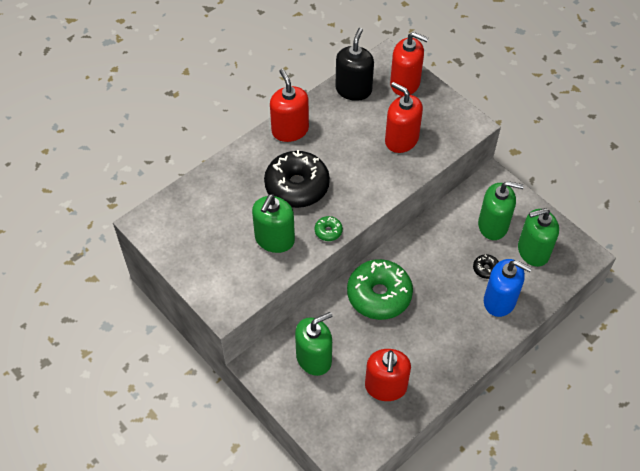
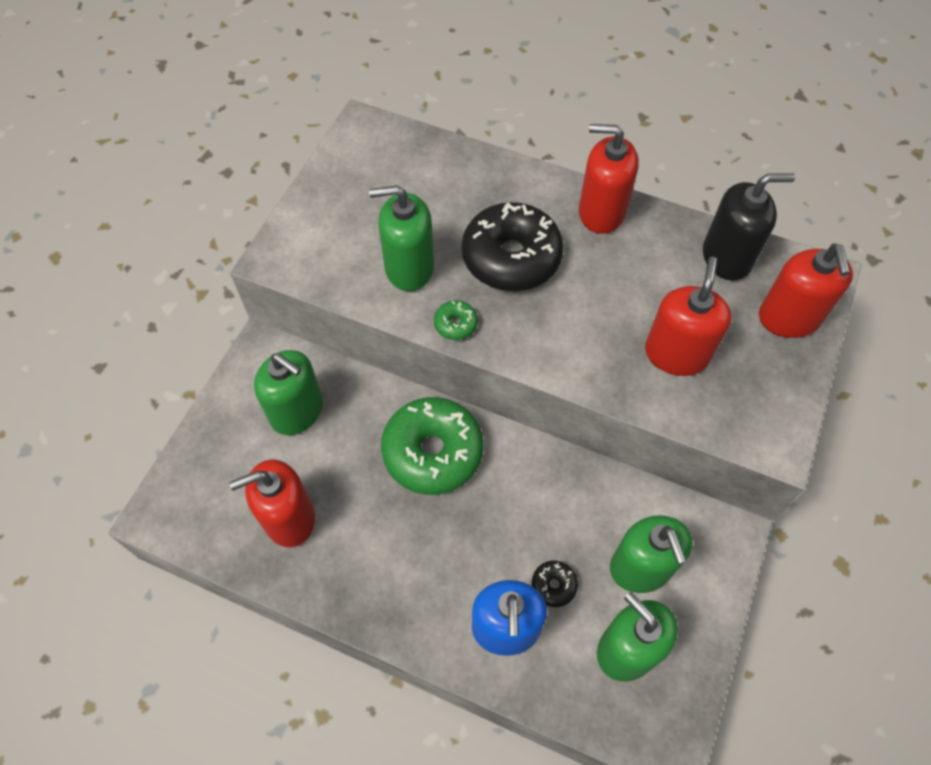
camera: 65 degrees right, 5 degrees up
red soap dispenser [270,69,309,142] -> red soap dispenser turned 120 degrees counterclockwise [579,124,639,234]

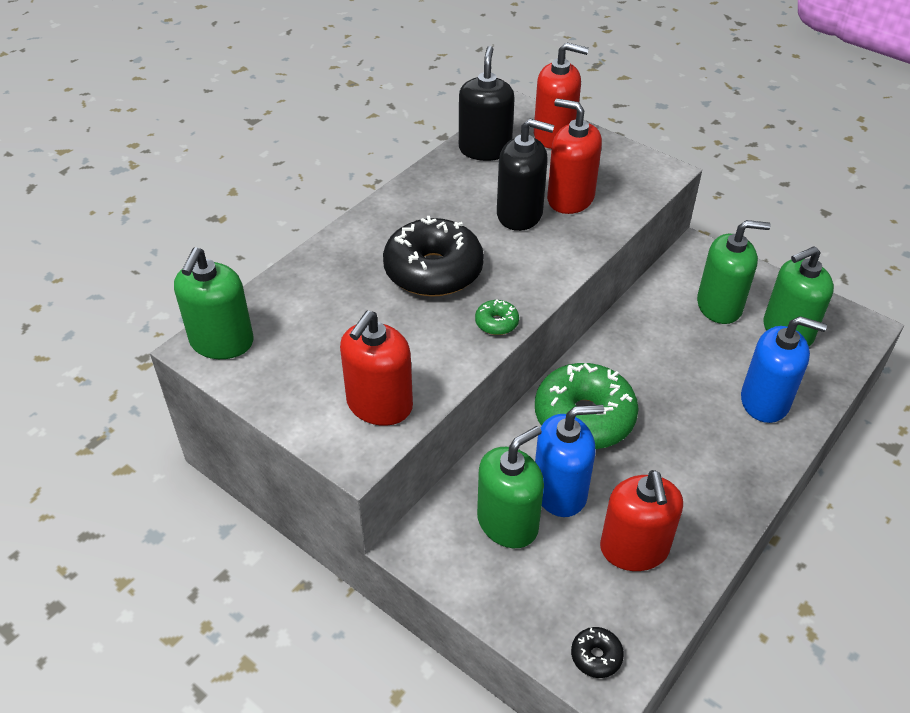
camera: 75 degrees left, 15 degrees down
green soap dispenser [369,185,434,291] -> green soap dispenser moved to [174,247,254,359]
black donut [532,561,578,607] -> black donut moved to [571,627,624,678]
red soap dispenser [579,124,639,234] -> red soap dispenser moved to [340,311,413,426]
none -> black soap dispenser [497,119,555,231]
none -> blue soap dispenser [535,405,604,517]

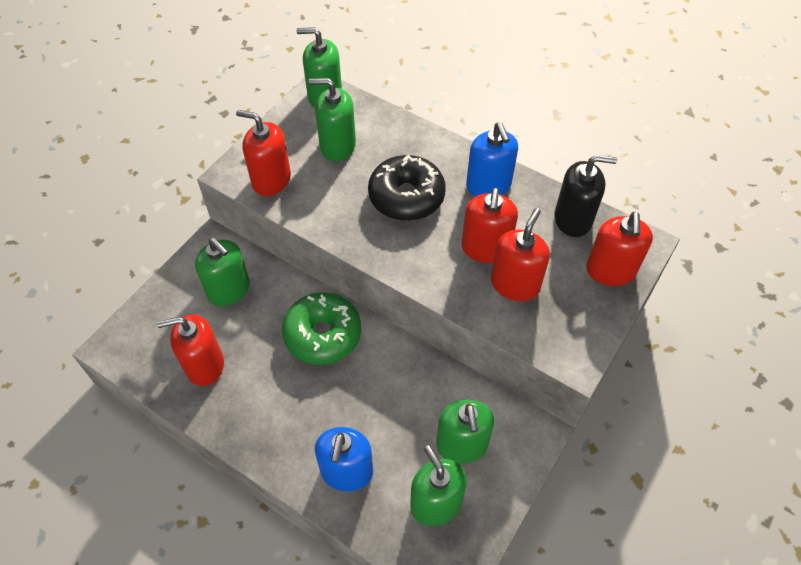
camera: 85 degrees right, 10 degrees up
green donut [475,299,519,335] -> none
black soap dispenser [497,119,555,231] -> red soap dispenser [462,188,518,263]
blue soap dispenser [535,405,604,517] -> blue soap dispenser moved to [466,122,518,197]
black donut [571,627,624,678] -> none
none -> green soap dispenser [309,78,356,161]

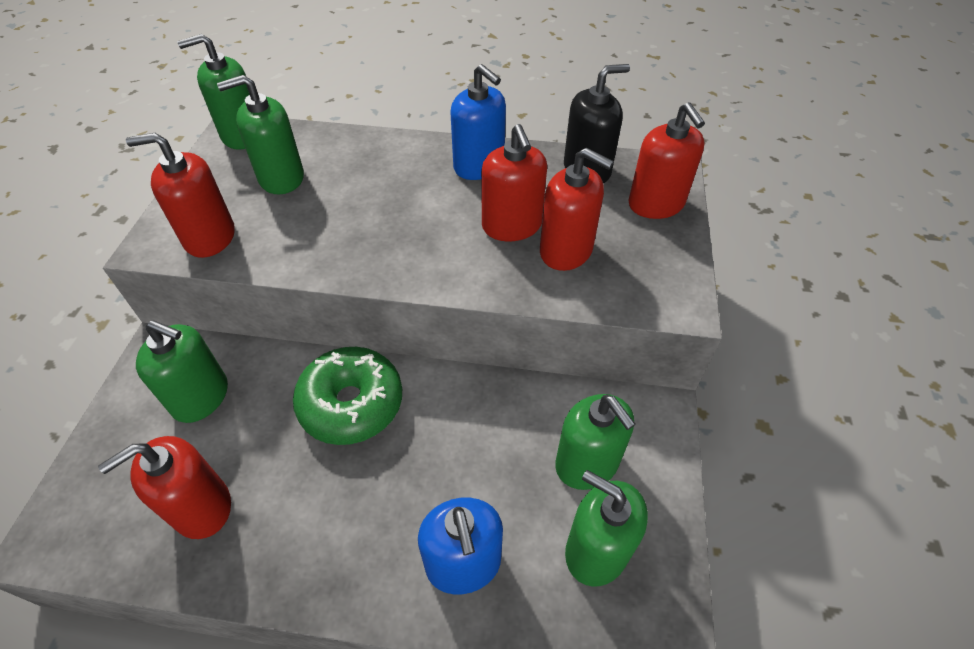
camera: 25 degrees left, 5 degrees down
black donut [368,155,446,221] -> none
red soap dispenser [491,208,550,301] -> red soap dispenser turned 120 degrees clockwise [540,147,614,271]

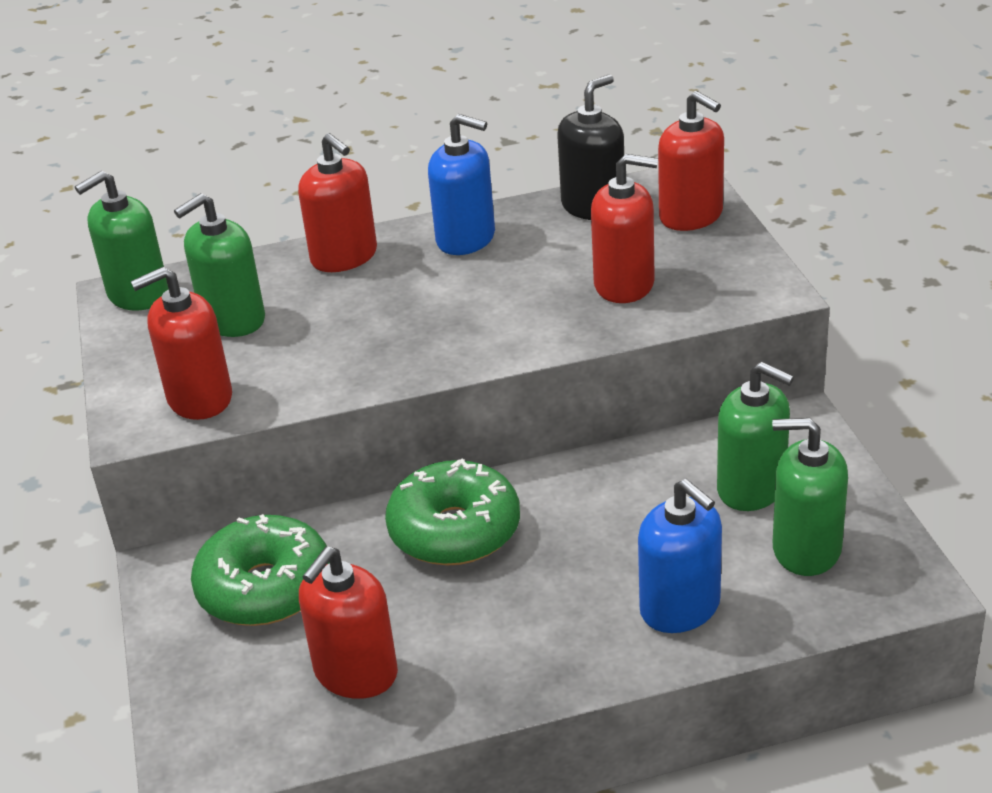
camera: 20 degrees left, 15 degrees down
green soap dispenser [136,320,228,423] -> green donut [191,514,330,626]
red soap dispenser [481,124,547,241] -> red soap dispenser moved to [298,133,377,272]

